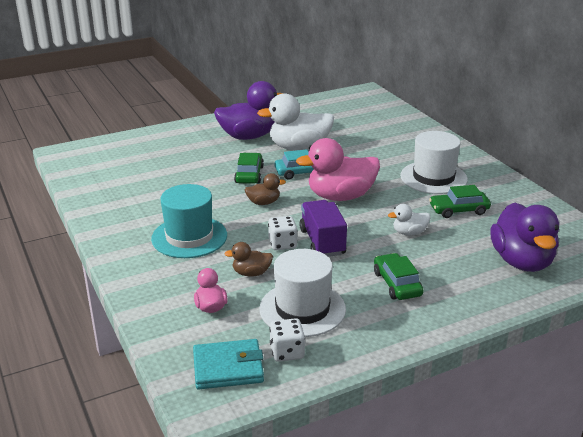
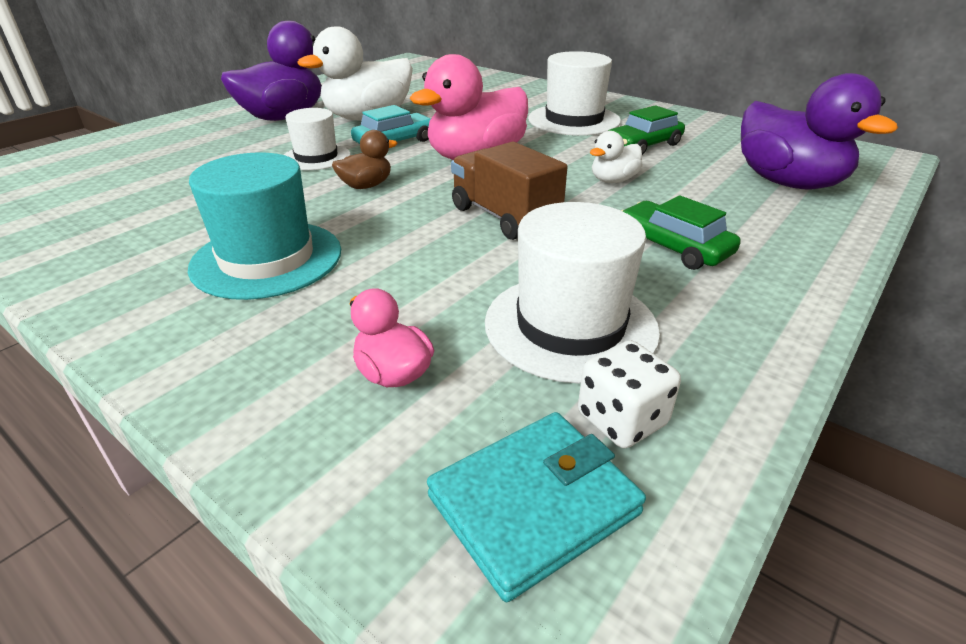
camera: 25 degrees left, 5 degrees up
brown duck [224,242,273,277] -> none
green car [234,153,264,184] -> white hat [284,108,351,170]
white dice [268,216,298,250] -> none
purple truck [299,200,347,257] -> brown truck [451,142,567,240]

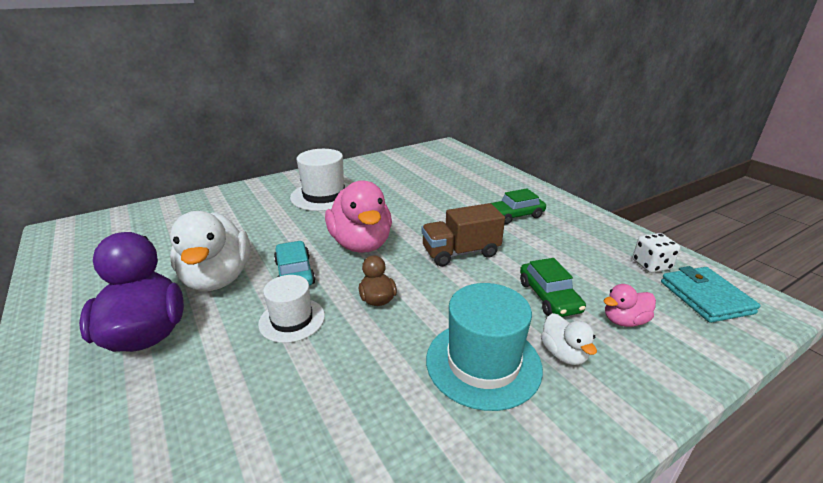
camera: 70 degrees left, 5 degrees down
white hat [485,202,660,384] -> none
white duck [590,131,643,183] -> white duck moved to [541,313,597,365]
green car [608,105,685,155] -> green car moved to [520,258,586,317]
purple duck [741,73,898,190] -> none

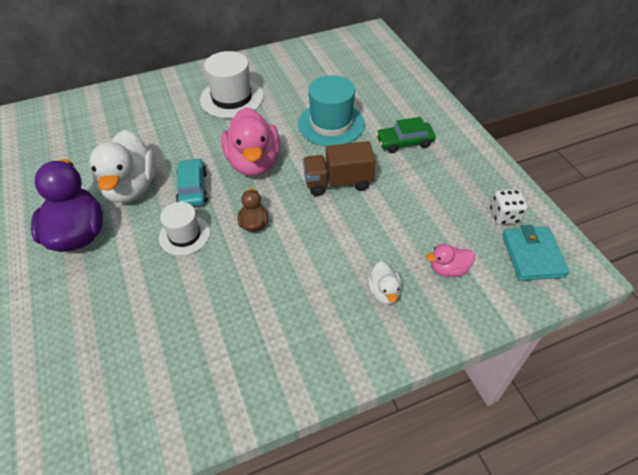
camera: 10 degrees right, 20 degrees up
turquoise hat [426,283,543,411] -> turquoise hat moved to [298,75,365,146]
green car [520,258,586,317] -> none

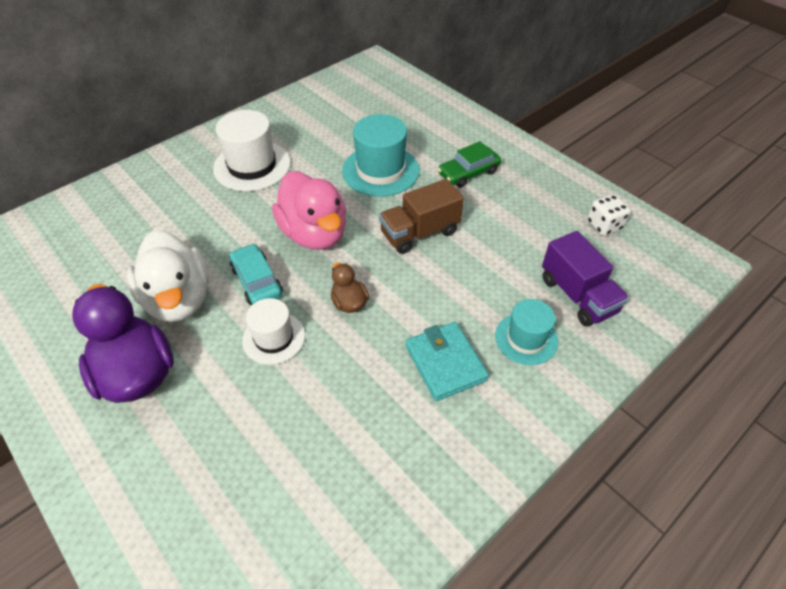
camera: 20 degrees left, 0 degrees up
white duck [367,261,402,305] -> turquoise hat [495,299,558,365]
pink duck [426,244,475,277] -> purple truck [542,231,629,327]
turquoise wallet [502,225,569,281] -> turquoise wallet moved to [405,322,489,401]

